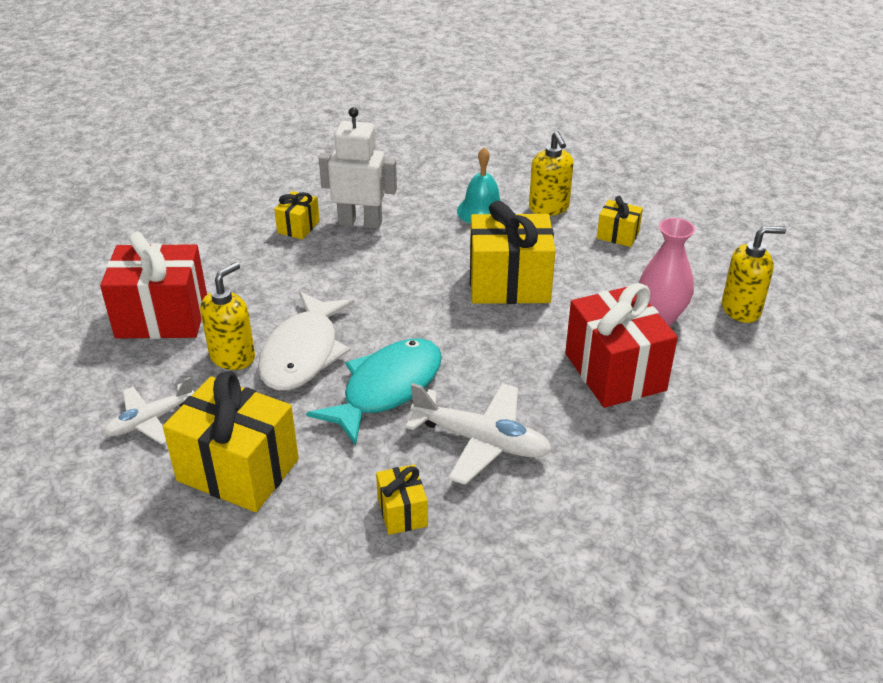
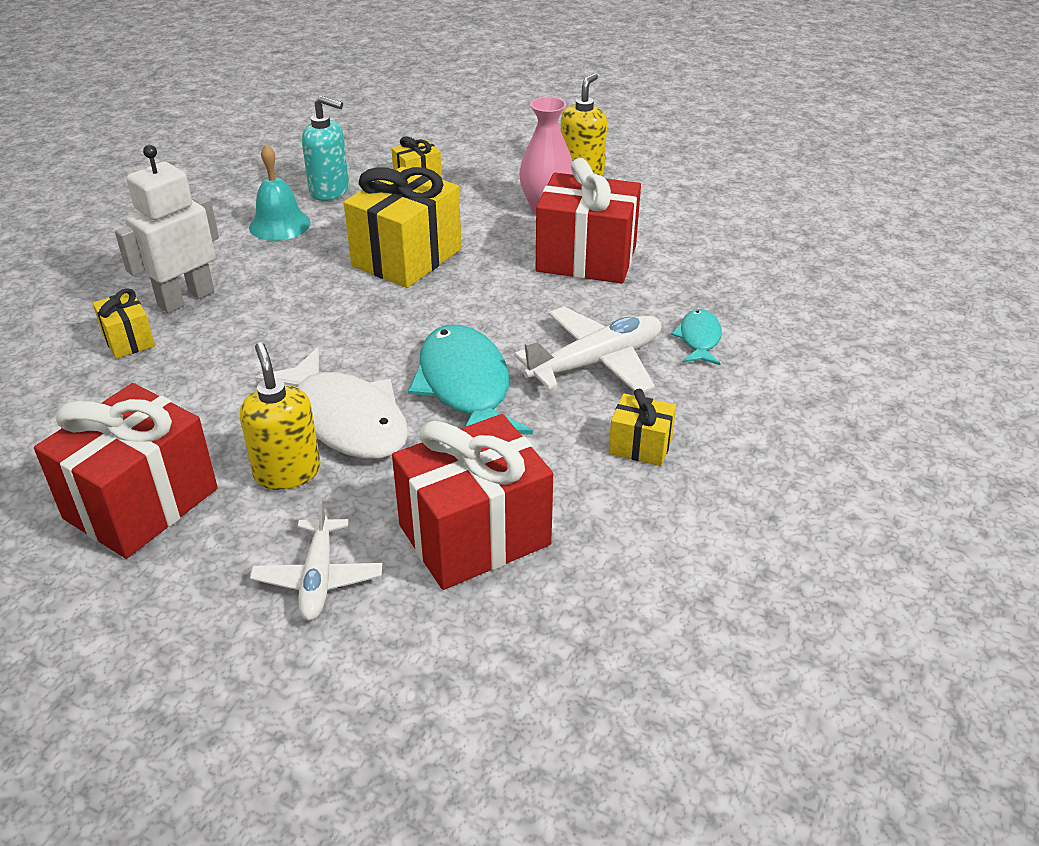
camera: 55 degrees left, 0 degrees up
yellow gift [163,371,299,512] -> red gift [392,414,553,590]
yellow soap dispenser [529,131,574,216] -> turquoise soap dispenser [302,96,349,201]
none -> turquoise fish [671,309,722,365]

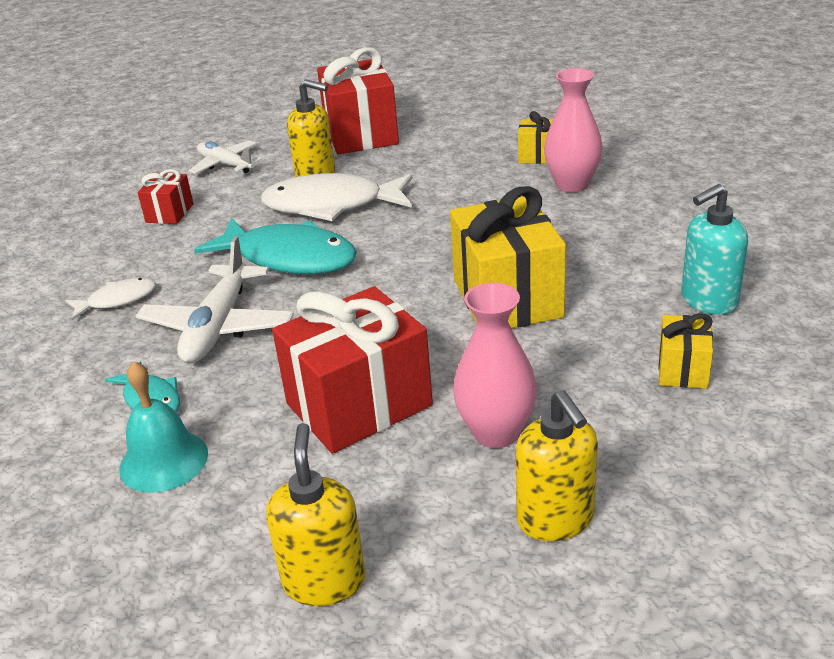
camera: 135 degrees right, 5 degrees down
white robot [115,145,219,313] -> pink vase [544,68,603,193]
turquoise bell [249,144,311,241] -> turquoise bell moved to [119,361,208,493]
red gift [392,414,553,590] -> red gift [138,169,194,224], size x0.49
yellow gift [609,389,676,466] -> white fish [66,278,156,320]
none -> yellow soap dispenser [266,423,366,606]

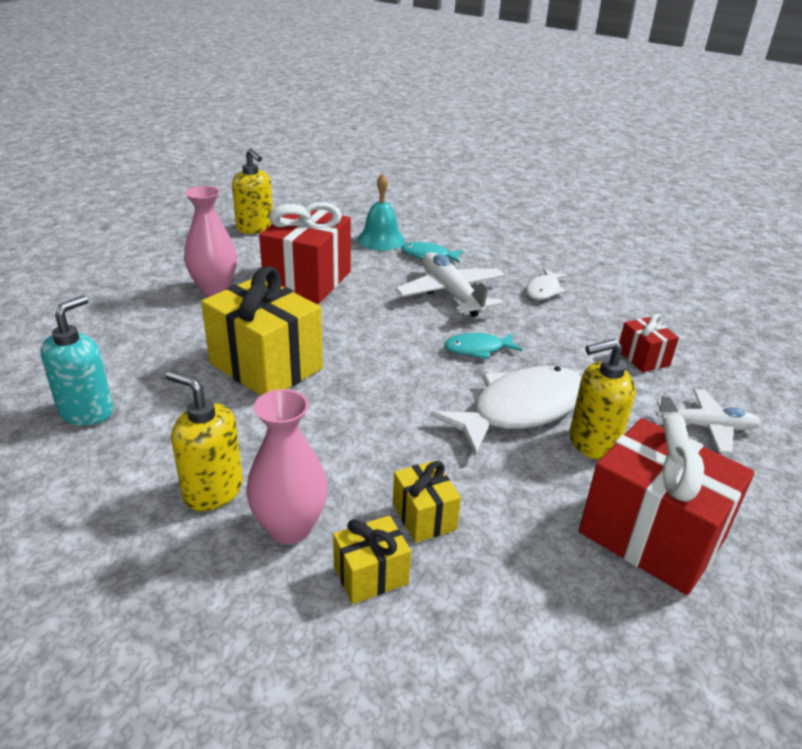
camera: 140 degrees right, 0 degrees up
turquoise fish [194,218,357,274] -> turquoise fish [444,333,522,359], size x0.51
yellow soap dispenser [515,390,598,541] -> yellow soap dispenser moved to [166,371,243,511]
yellow gift [659,313,713,389] -> yellow gift moved to [393,461,461,543]

